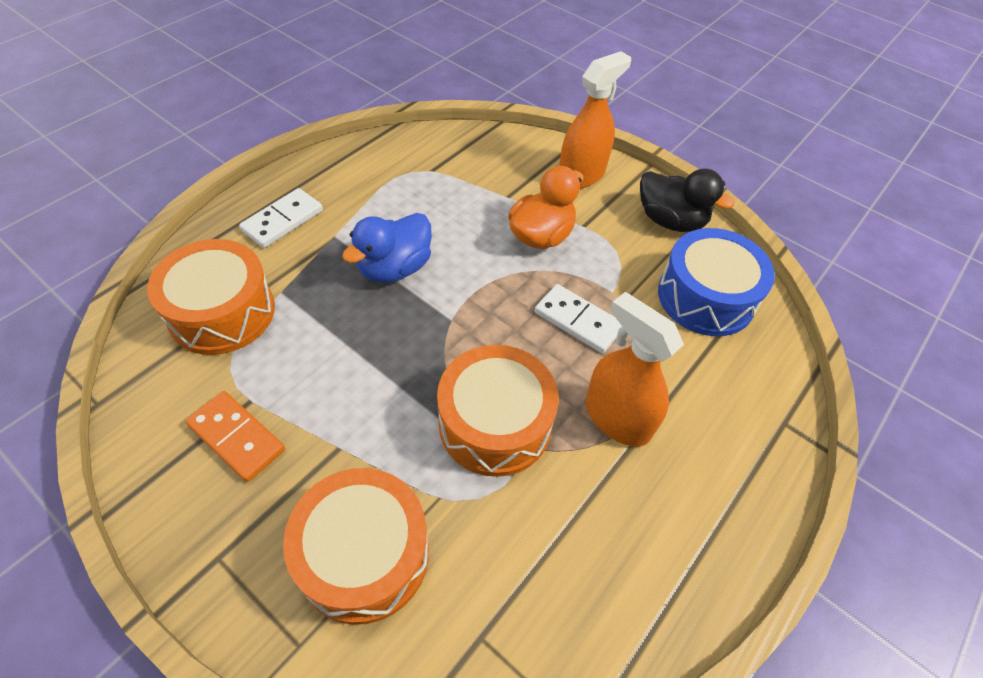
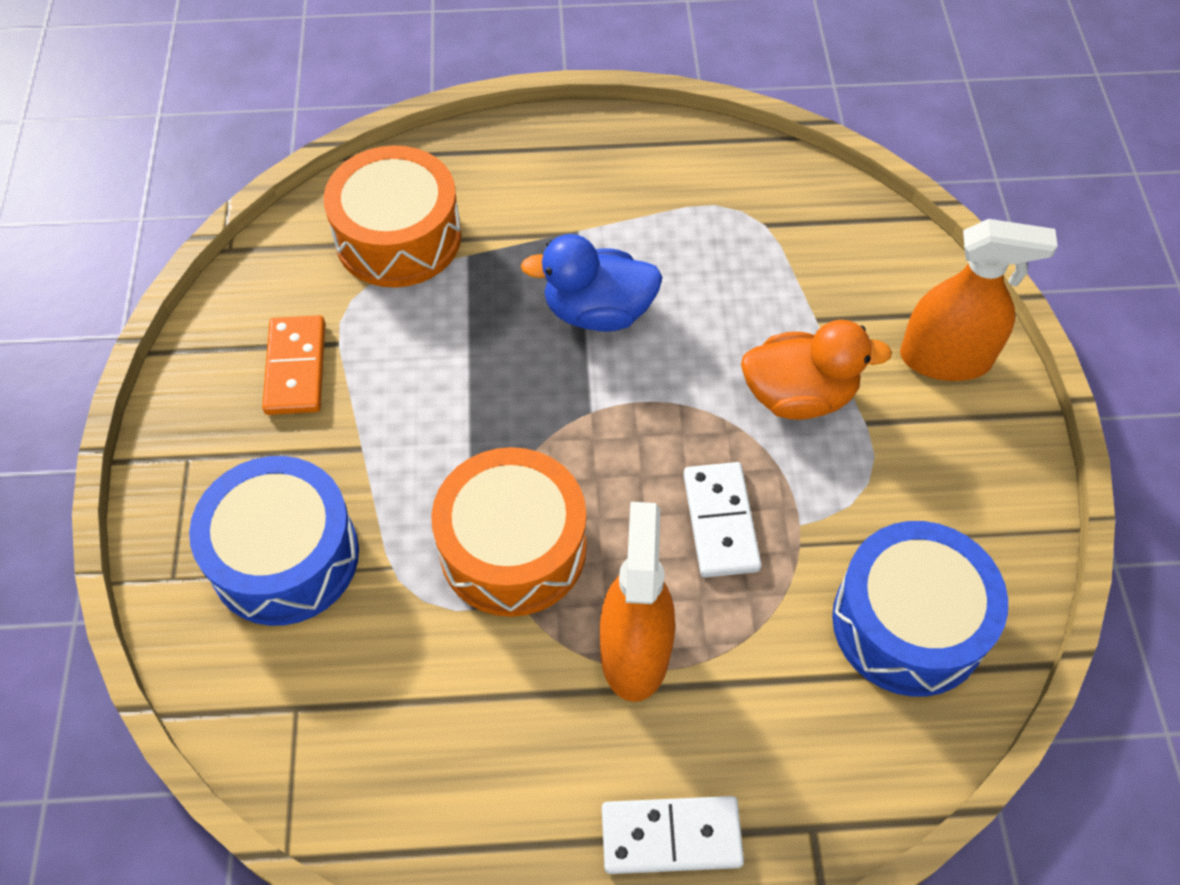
camera: 50 degrees right, 5 degrees up
white domino [239,188,323,248] -> white domino moved to [602,796,744,874]
orange drum [283,468,429,625] -> blue drum [189,456,359,626]
black duck [640,168,734,232] -> none

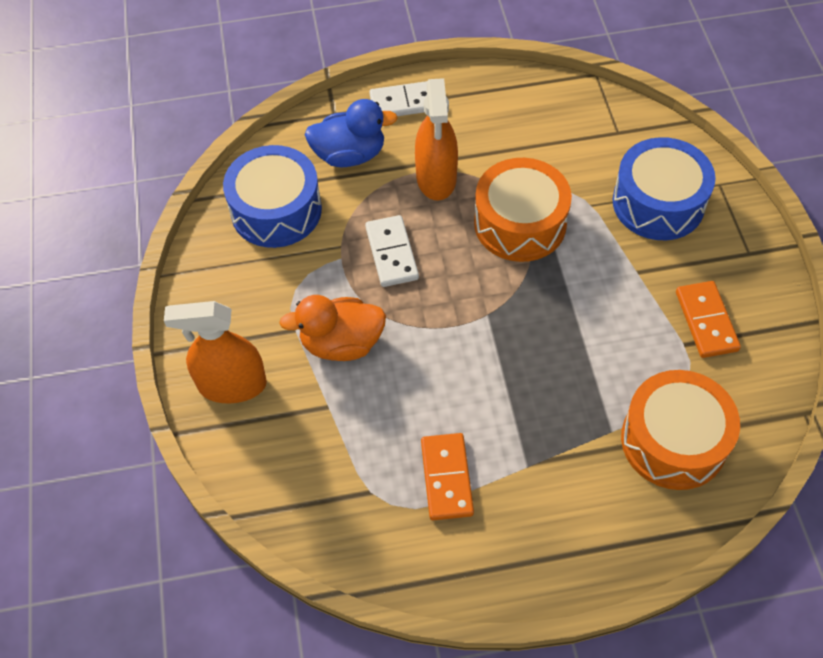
camera: 175 degrees right, 0 degrees up
blue duck [521,234,663,332] -> blue duck moved to [304,99,398,167]
none -> orange domino [421,433,474,520]

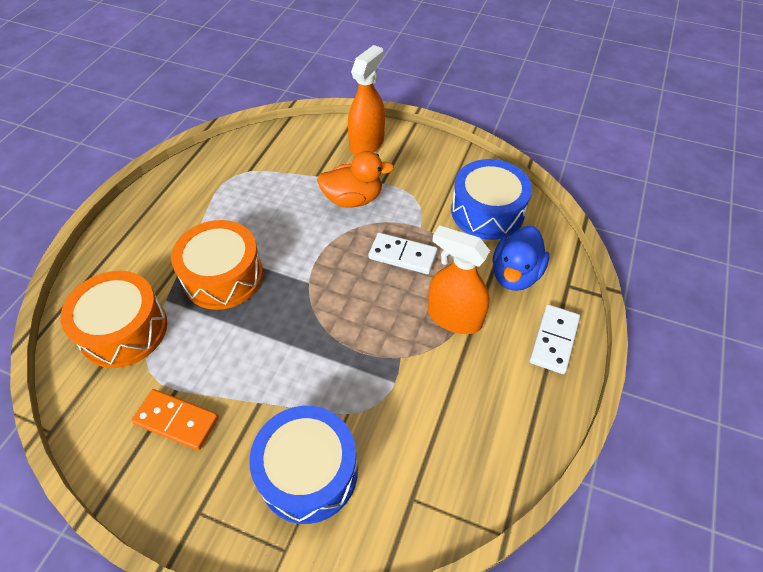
camera: 120 degrees right, 5 degrees down
orange duck [279,295,386,361] -> orange duck turned 60 degrees clockwise [317,151,394,208]
orange domino [421,433,474,520] -> none
orange drum [474,158,572,262] -> orange drum moved to [171,220,263,310]

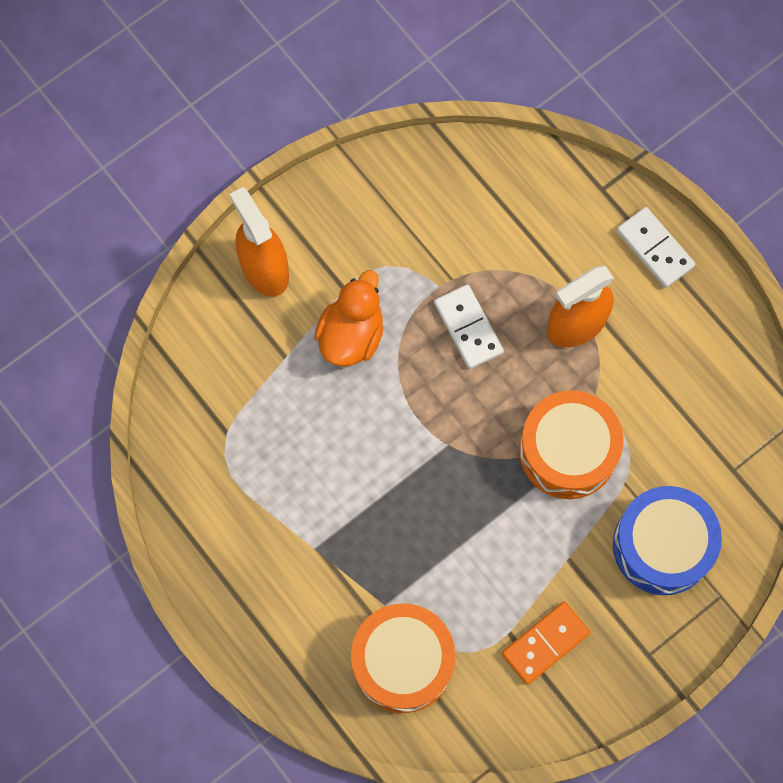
camera: 60 degrees left, 20 degrees up
orange drum [171,220,263,310] -> orange drum moved to [519,390,624,499]
white domino [368,233,438,274] -> white domino turned 75 degrees counterclockwise [434,285,504,369]
blue drum [451,159,532,240] -> none
blue duck [493,226,550,291] -> none

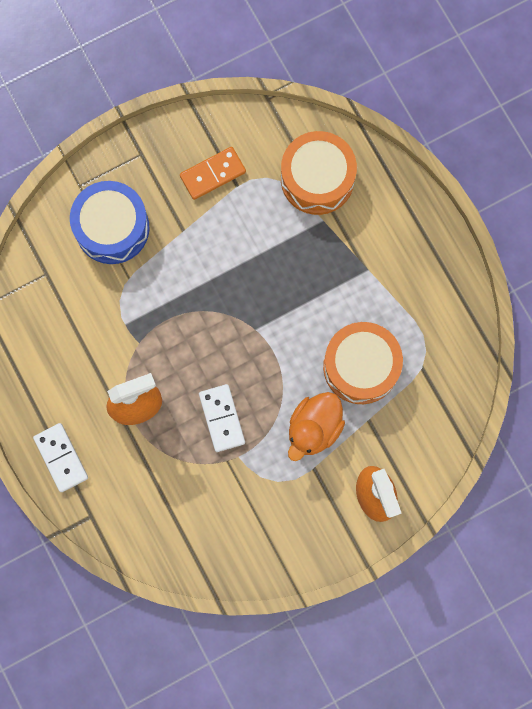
camera: 170 degrees left, 5 degrees up
orange drum [519,390,624,499] -> orange drum moved to [323,322,403,404]

